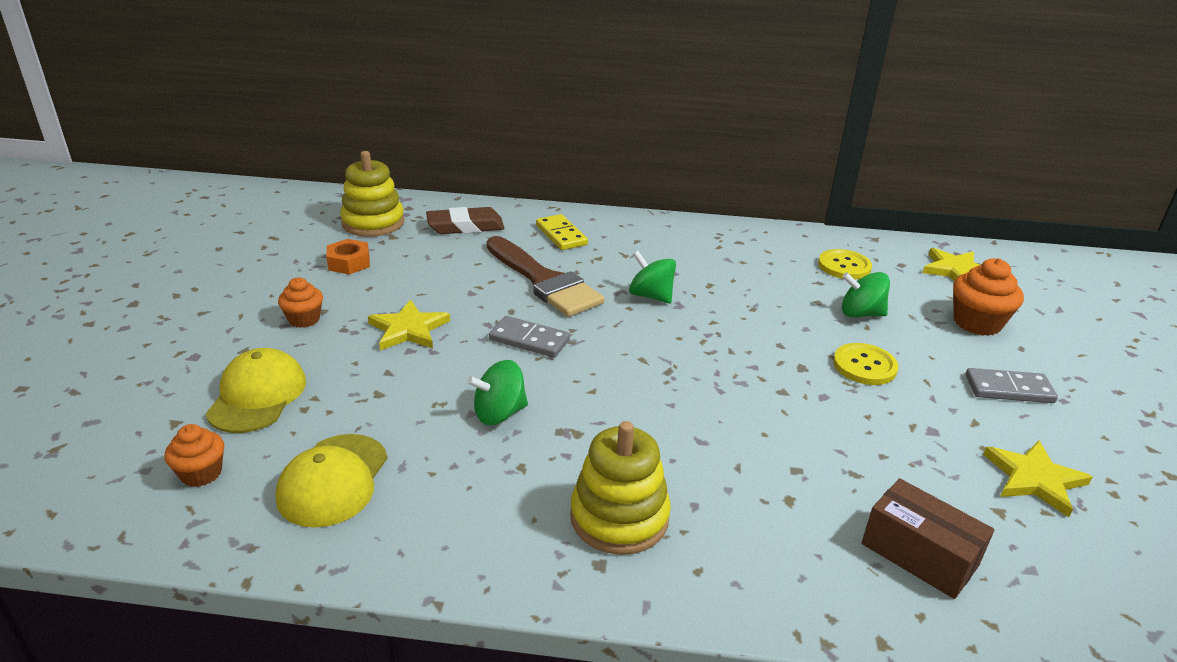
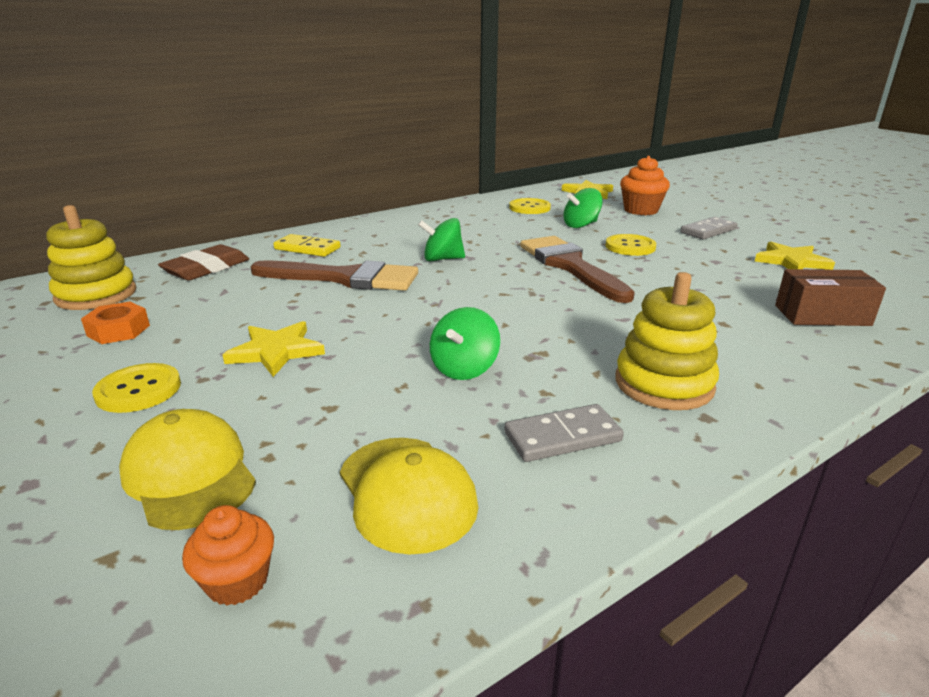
camera: 40 degrees left, 5 degrees down
orange cupcake [278,277,323,328] -> yellow button [92,363,181,413]
grey domino [489,316,570,358] -> grey domino moved to [505,404,624,462]
none -> brown brush [520,236,635,303]

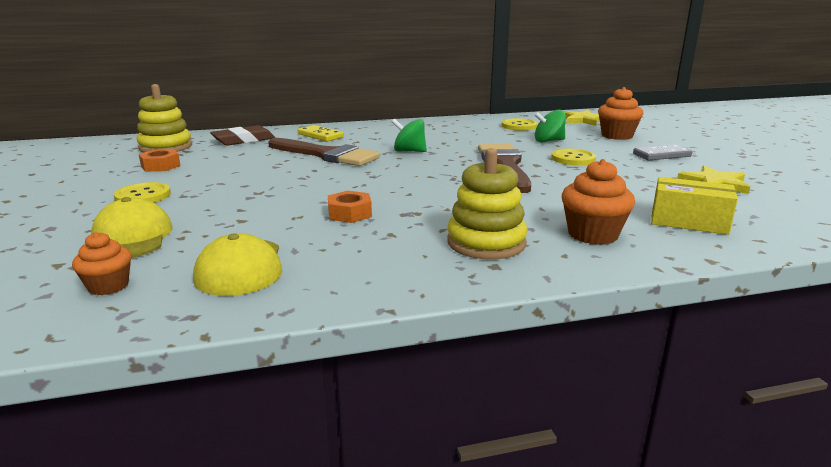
camera: 20 degrees right, 5 degrees down
yellow star [223,321,325,377] -> none
green spinning top [430,307,500,380] -> orange nut [328,191,372,223]
grey domino [505,404,624,462] -> none
brown box [775,269,886,326] -> yellow box [651,177,738,235]
none -> orange cupcake [562,159,635,245]

